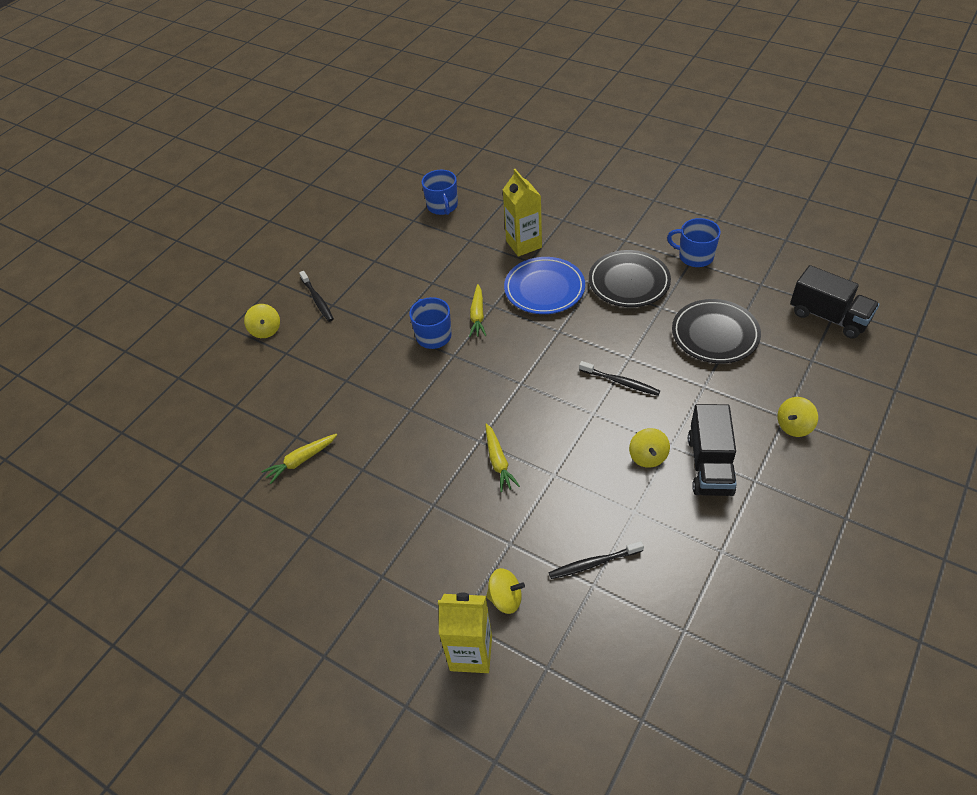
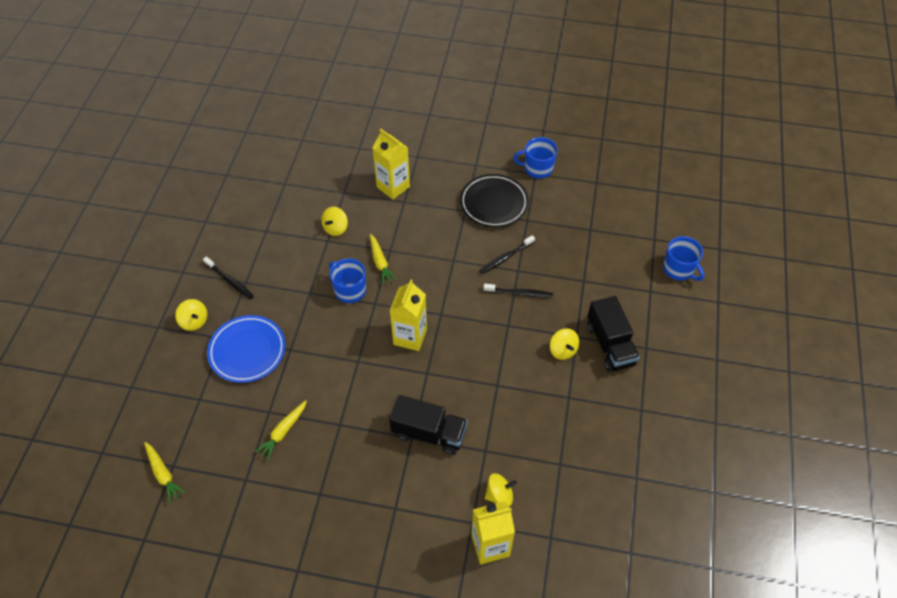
camera: 25 degrees left, 5 degrees up
blue mug [421,170,458,215] -> blue mug moved to [663,236,704,281]
yellow carrot [485,423,520,492] -> yellow carrot moved to [144,442,186,503]
blue plate [504,257,585,314] -> blue plate moved to [207,315,286,383]
black toothbrush [549,541,644,579] -> black toothbrush moved to [479,235,535,274]
black plate [672,299,761,364] -> none
yellow spinning top [777,397,818,437] -> yellow spinning top moved to [321,207,348,236]
black truck [790,265,879,339] -> black truck moved to [389,395,468,455]
none -> yellow carton [390,280,427,351]

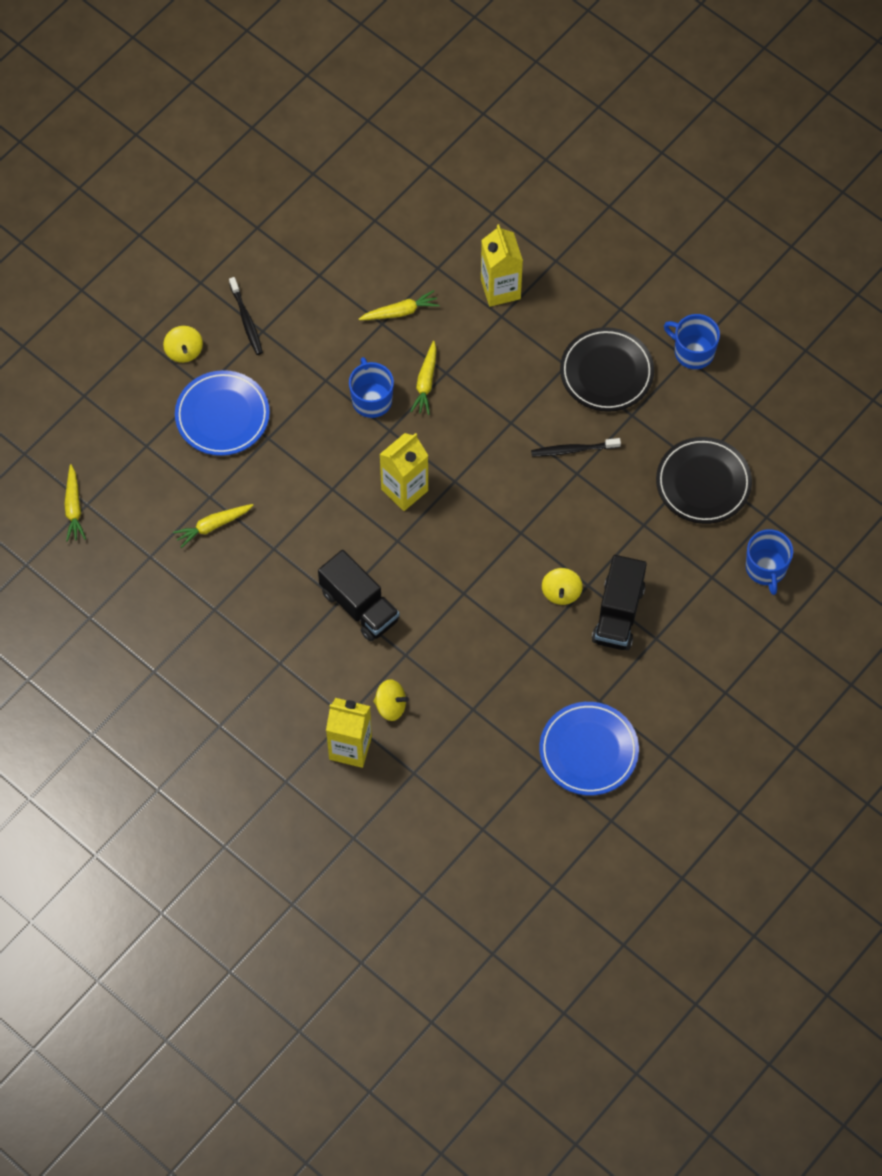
camera: 30 degrees right, 10 degrees up
yellow spinning top [321,207,348,236] -> yellow carrot [359,290,440,320]
black toothbrush [483,284,553,298] -> none
none -> blue plate [540,702,639,796]
none -> black plate [656,437,752,524]

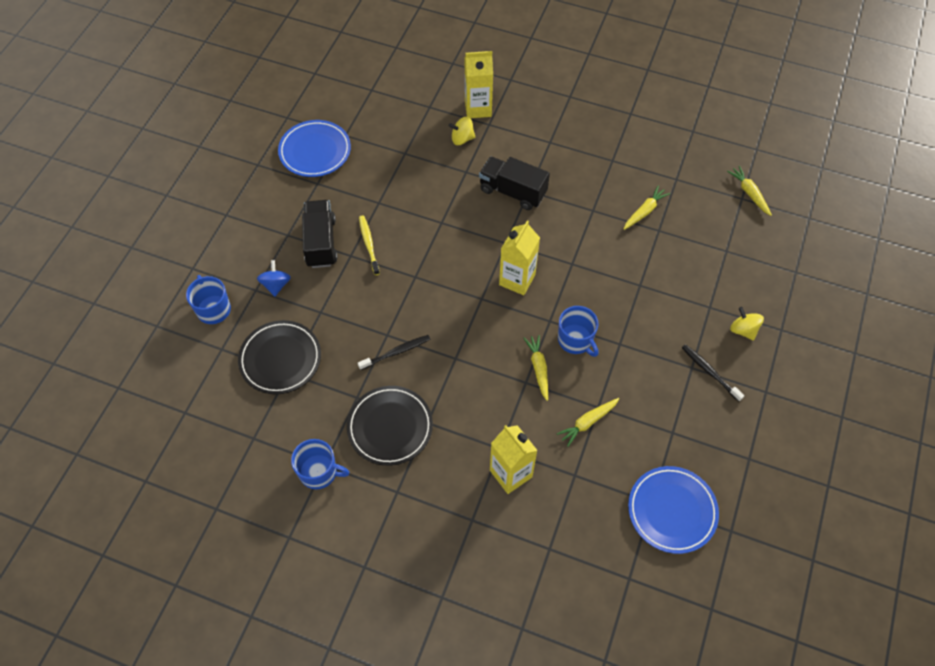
camera: 160 degrees right, 5 degrees down
blue plate [175,370,270,456] -> blue plate moved to [628,466,719,554]
yellow spinning top [542,568,583,605] -> yellow toothbrush [359,215,380,275]
none -> blue spinning top [257,260,291,297]

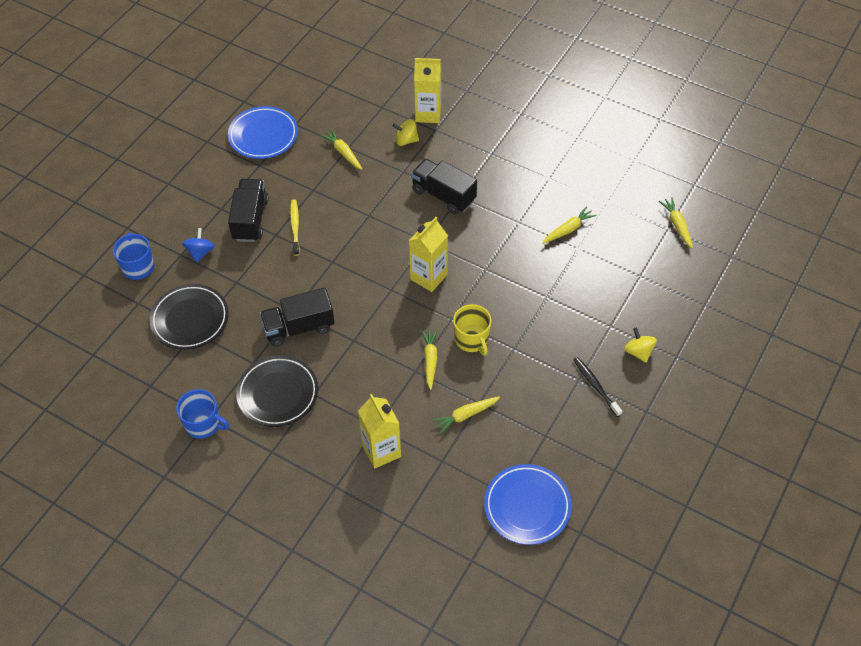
camera: 10 degrees right, 5 degrees down
black toothbrush [358,335,430,370] -> black truck [260,288,335,346]
blue mug [558,306,599,357] -> yellow mug [453,304,491,356]
none -> yellow carrot [321,129,362,170]

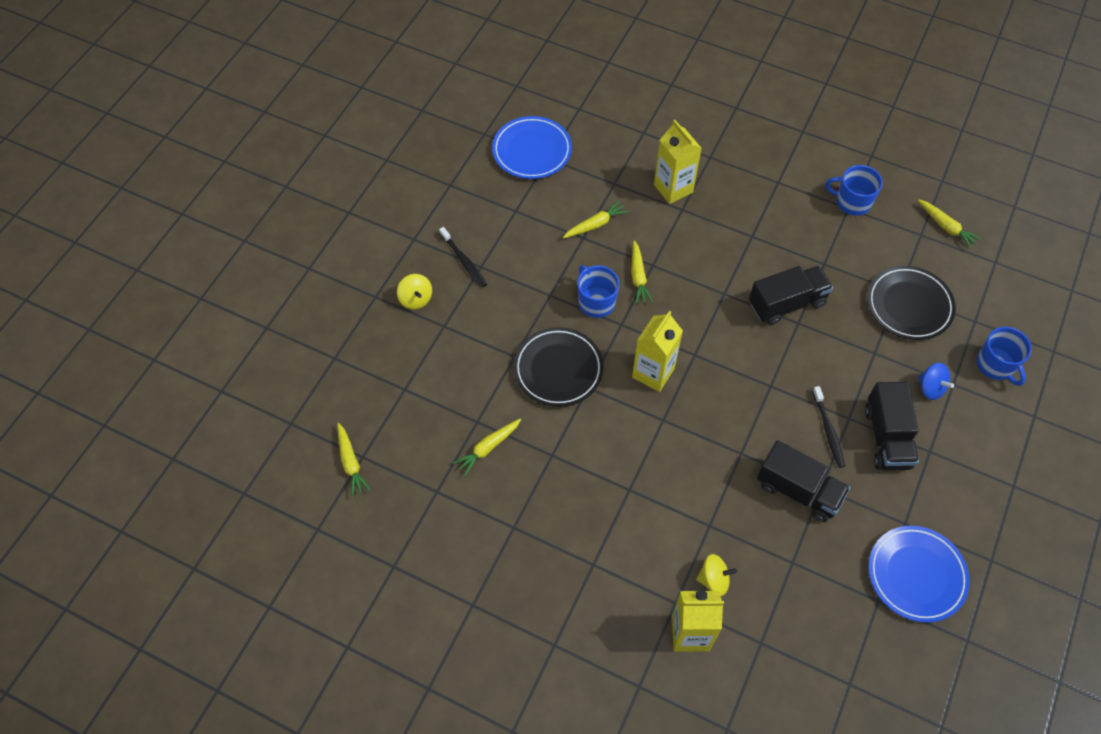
camera: 175 degrees right, 5 degrees up
blue spinning top [182,228,214,263] -> blue spinning top turned 45 degrees counterclockwise [918,363,954,400]
black plate [236,356,318,427] -> black plate moved to [514,327,604,407]
yellow toothbrush [290,199,300,256] -> black toothbrush [812,386,845,468]
yellow carrot [321,129,362,170] -> yellow carrot moved to [918,199,981,249]
black truck [411,159,477,214] -> black truck moved to [757,440,850,522]
yellow mug [453,304,491,356] -> blue mug [577,265,619,318]

